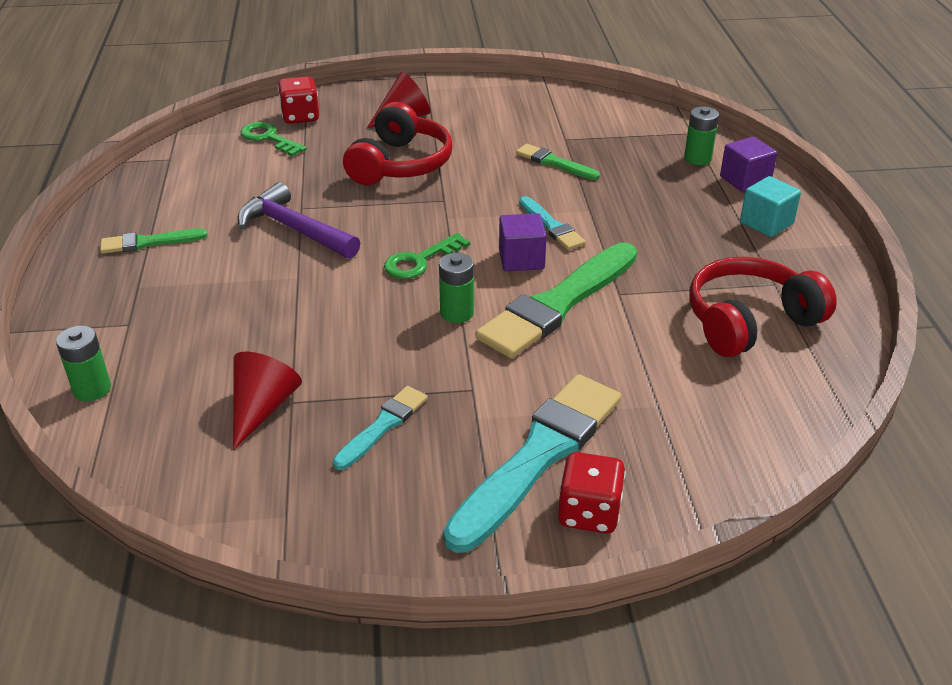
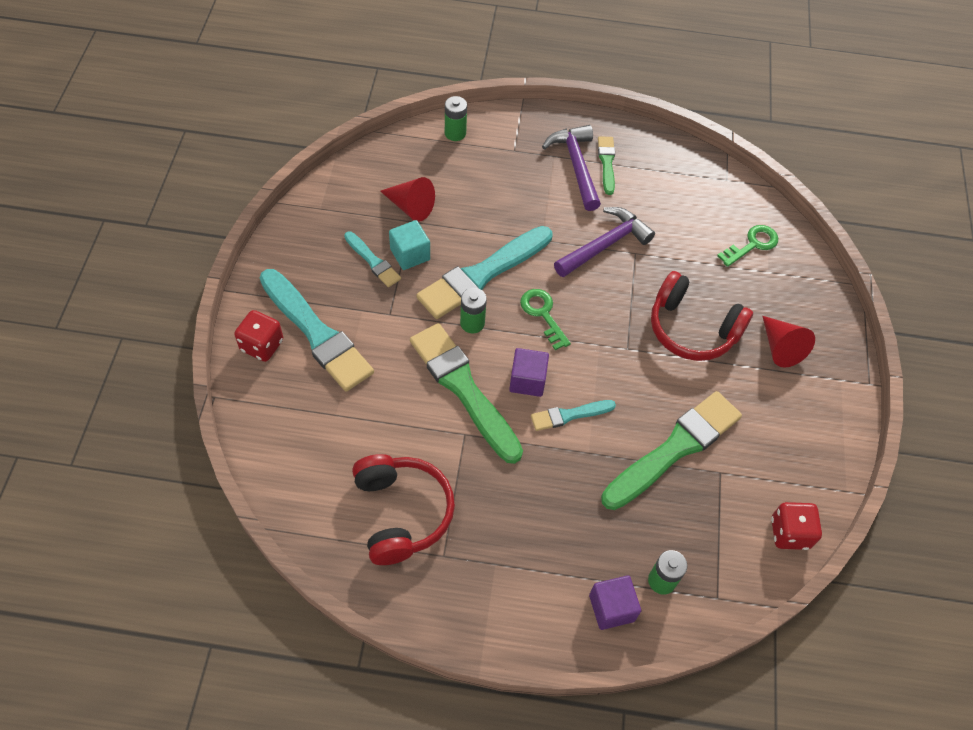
camera: 100 degrees right, 20 degrees up
red dice [278,76,319,124] -> red dice moved to [771,502,822,550]
green brush [516,144,600,180] -> green brush [601,391,742,510], size x1.99
turquoise cube [740,176,801,237] -> turquoise cube moved to [389,220,430,270]
none -> turquoise brush [416,226,552,319]
none -> purple hammer [542,125,601,211]

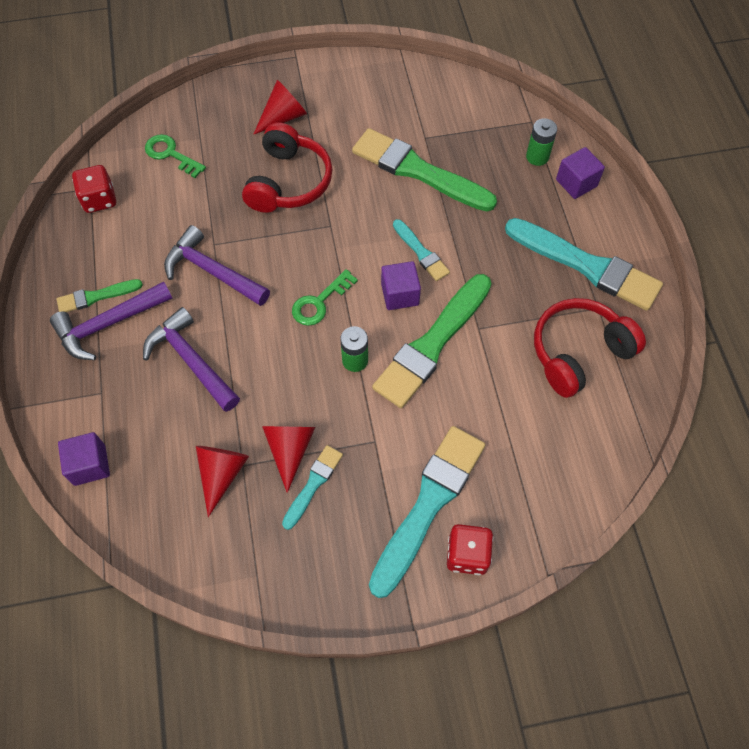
camera: 105 degrees left, 5 degrees up
turquoise cube [389,220,430,270] -> red cone [262,426,315,493]
turquoise brush [416,226,552,319] -> turquoise brush moved to [505,218,663,311]
green battery [445,96,467,141] -> purple cube [58,432,110,486]
red dice [771,502,822,550] -> red dice moved to [72,165,116,213]
none -> purple hammer [143,307,240,412]

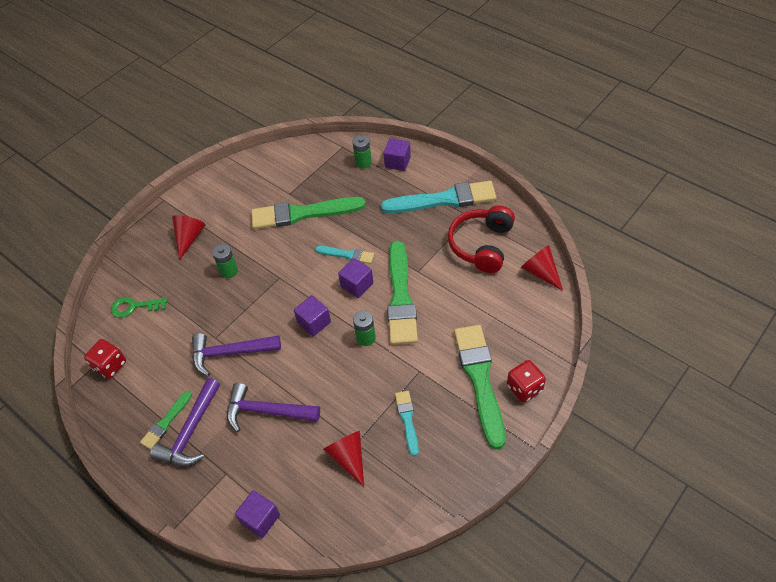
camera: 35 degrees left, 10 degrees down
red headphones [242,122,333,213] -> green battery [212,244,238,278]
red cone [262,426,315,493] -> red cone moved to [521,245,563,291]
green key [292,269,358,326] -> purple cube [294,295,331,337]
turquoise brush [369,426,485,598] -> green brush [454,325,505,449]

